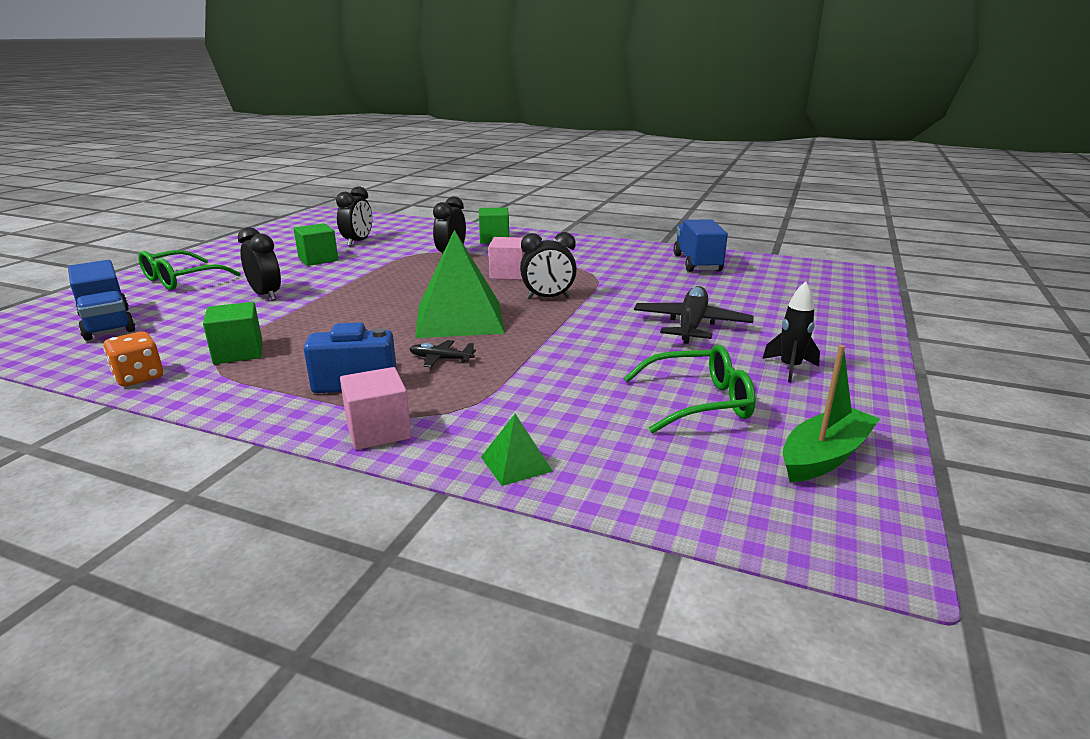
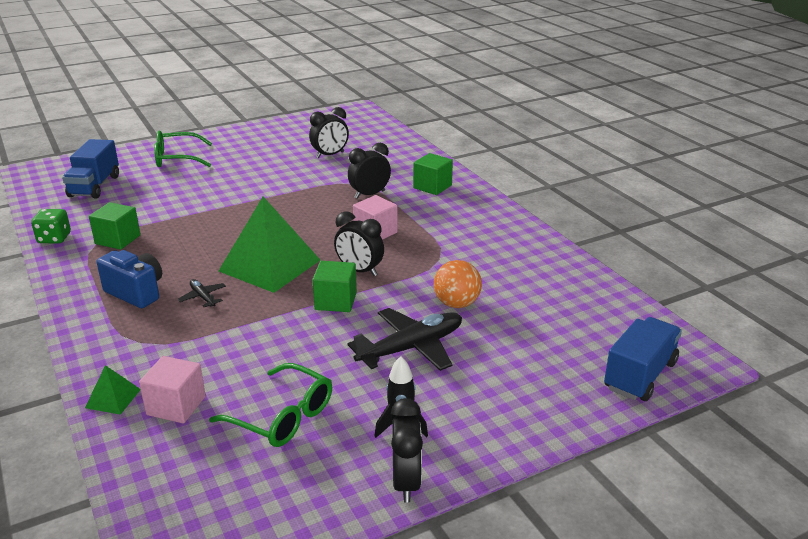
camera: 40 degrees right, 5 degrees up
orange dice [103,331,163,387] -> green dice [31,209,71,243]
black clock [238,227,281,301] -> black clock moved to [391,398,423,503]
green cube [294,223,338,266] -> green cube moved to [313,261,357,312]
pink cube [340,367,411,450] -> pink cube moved to [139,356,206,423]
blue truck [673,219,728,272] -> blue truck moved to [604,317,682,401]
green boat [782,345,880,482] -> none
none -> orange ball [434,260,482,308]

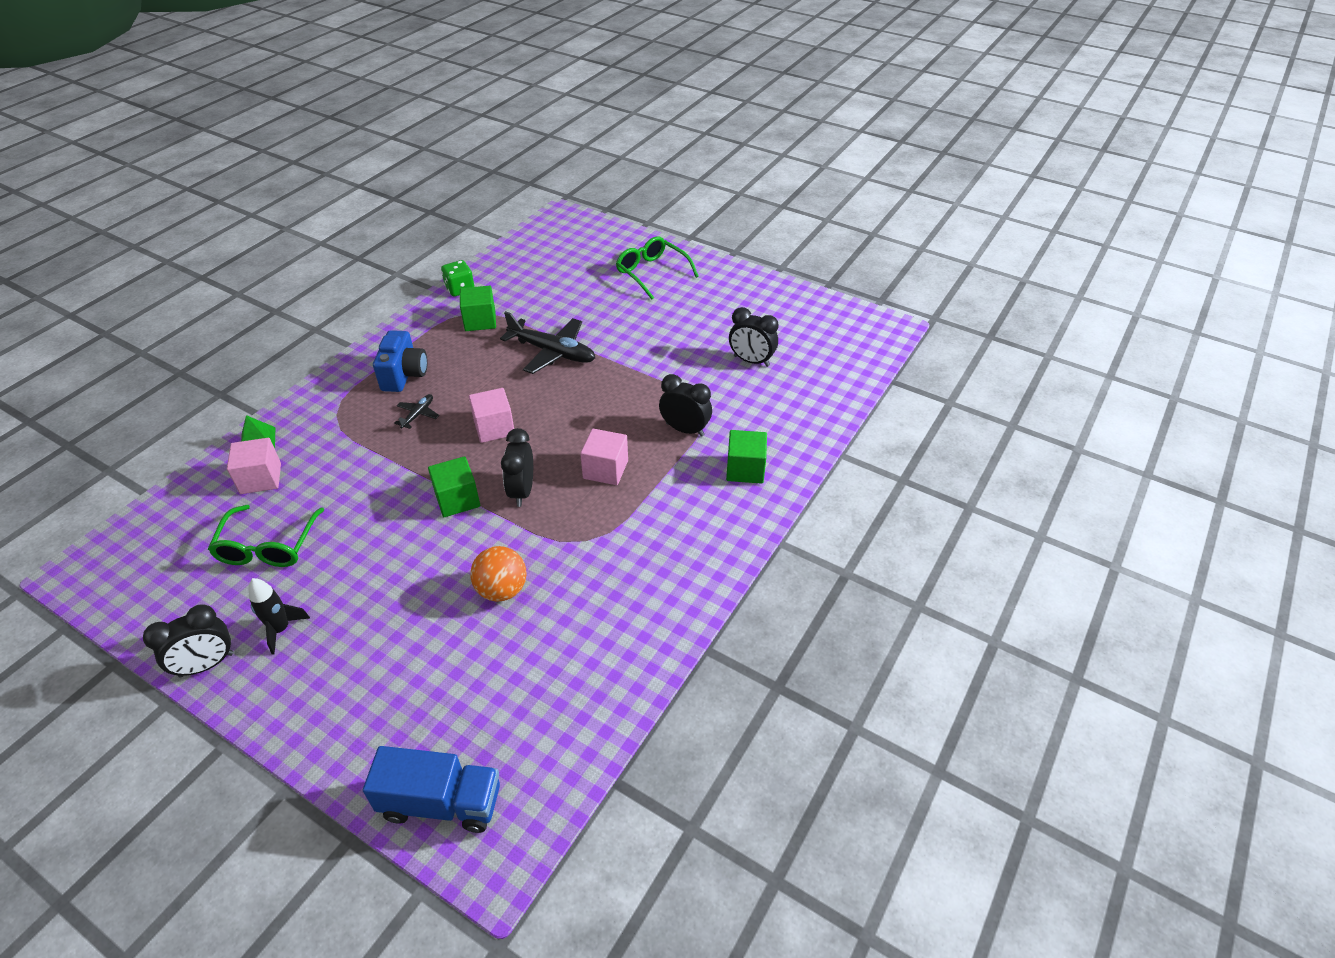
camera: 60 degrees right, 15 degrees up
blue truck [62,139,119,199] -> none
green pyramid [219,196,320,293] -> pink cube [469,388,514,443]
black plane [347,308,462,371] -> black plane moved to [500,311,595,374]

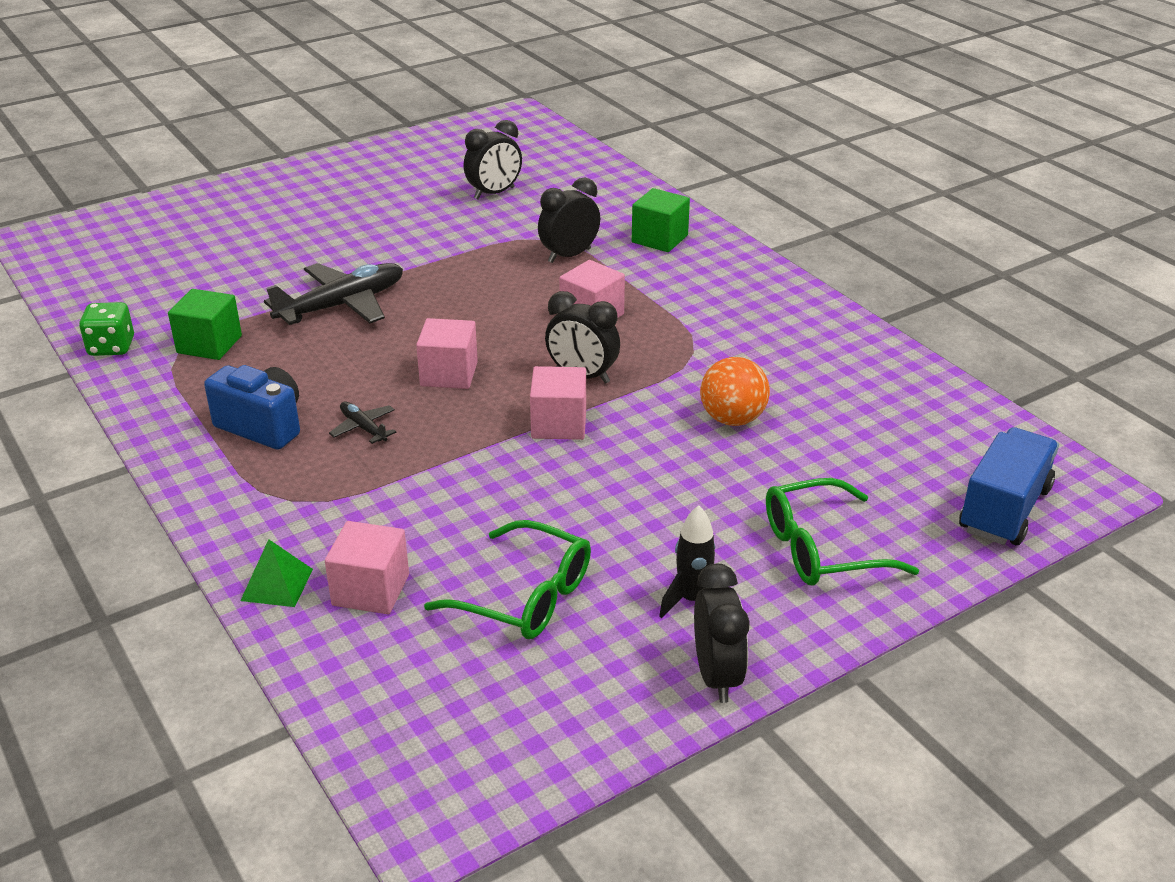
camera: 65 degrees left, 10 degrees down
green cube [428,456,480,517] -> pink cube [530,366,586,440]
green glasses [616,236,699,300] -> green glasses moved to [766,478,919,585]

